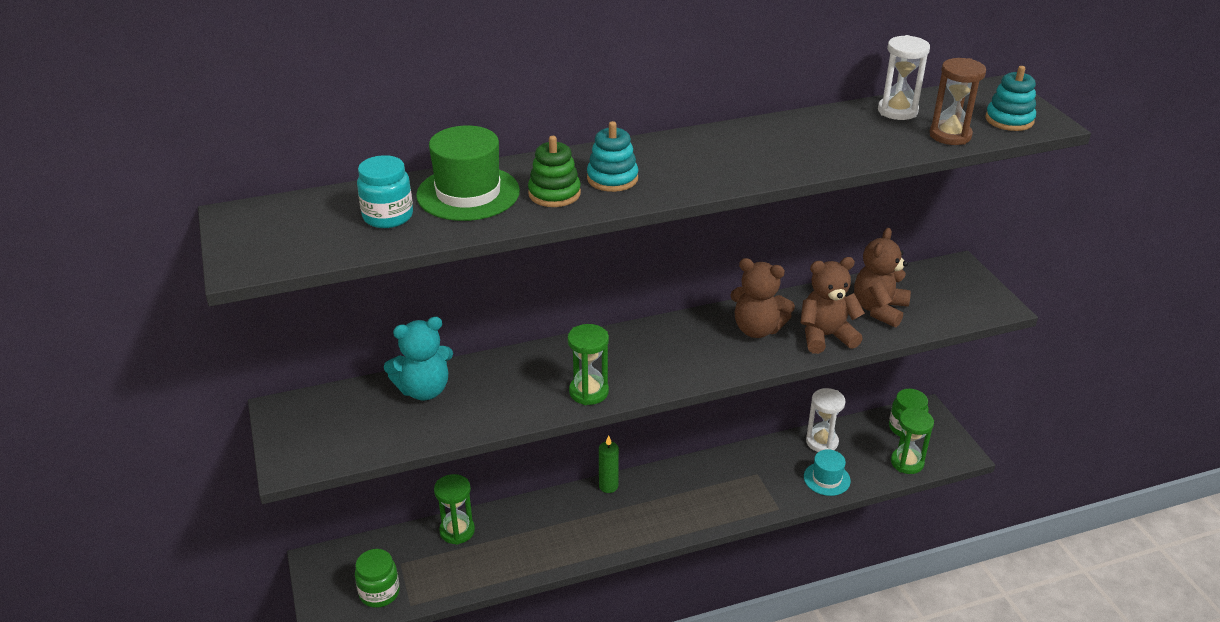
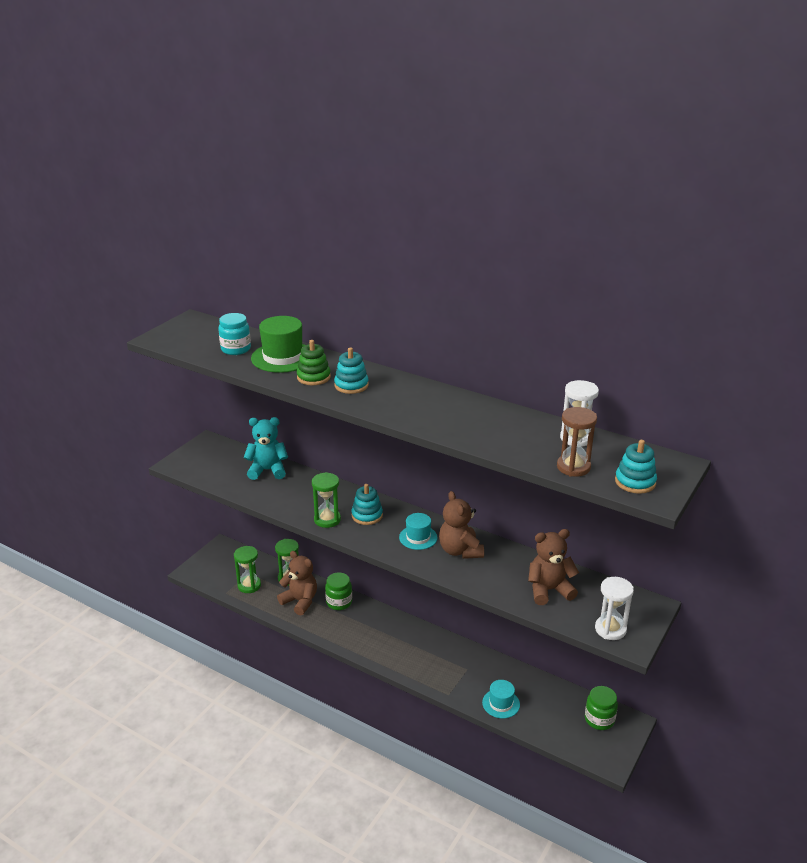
camera: 50 degrees right, 5 degrees down
green jar [355,549,400,608] -> green jar moved to [325,572,352,610]
turquoise teddy bear [384,317,453,400] -> turquoise teddy bear turned 150 degrees clockwise [244,417,288,480]
green candle [599,435,619,493] -> none
brown teddy bear [800,257,865,354] -> brown teddy bear moved to [277,551,317,616]
white hourglass [806,388,846,452] -> white hourglass moved to [595,577,634,640]
green hourglass [891,408,934,474] -> green hourglass moved to [234,546,261,593]
none -> turquoise stacking toy [352,484,383,525]
none -> turquoise hat [399,513,438,550]

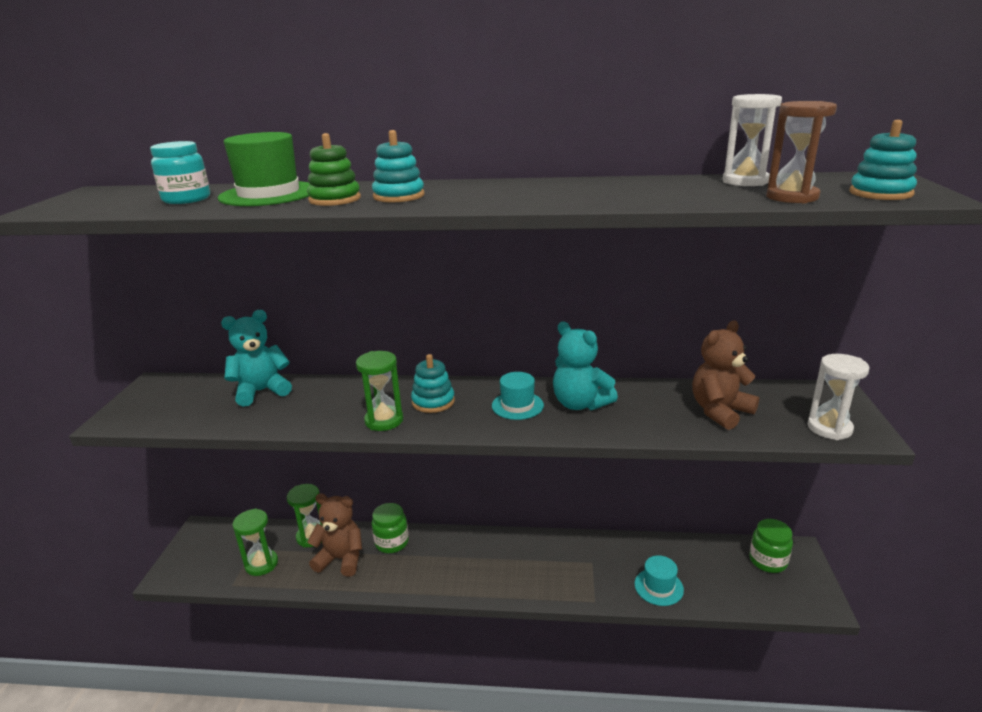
camera: 25 degrees left, 5 degrees down
brown teddy bear [439,491,484,559] -> turquoise teddy bear [553,322,618,410]

